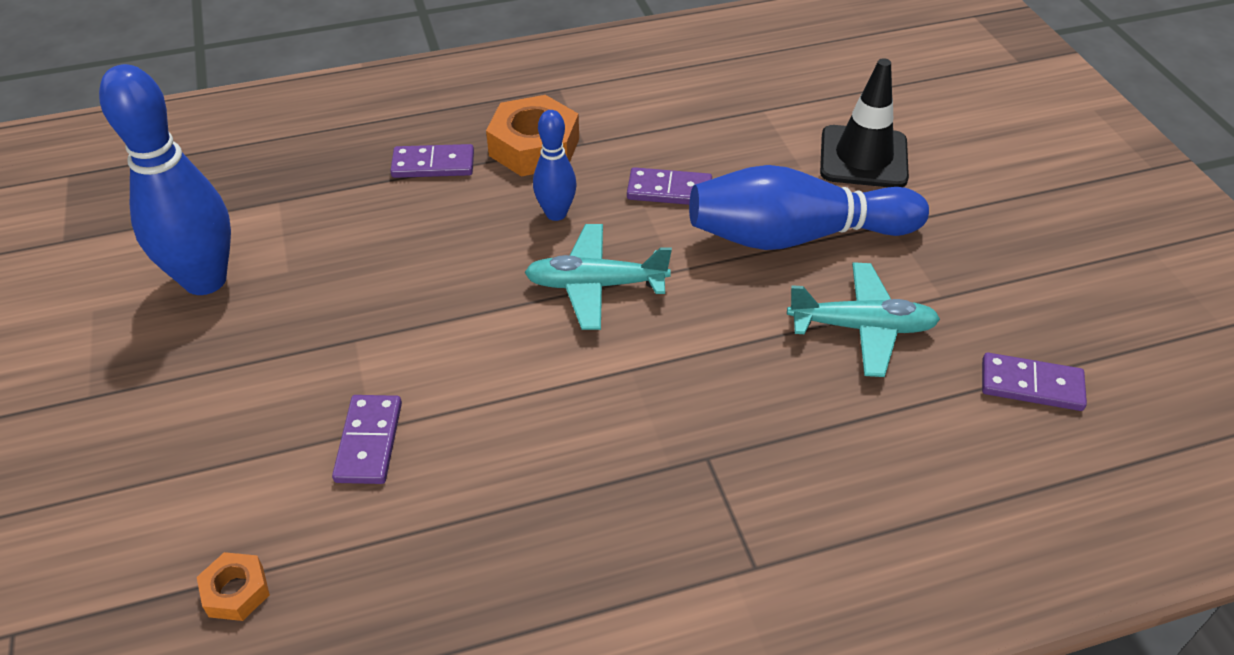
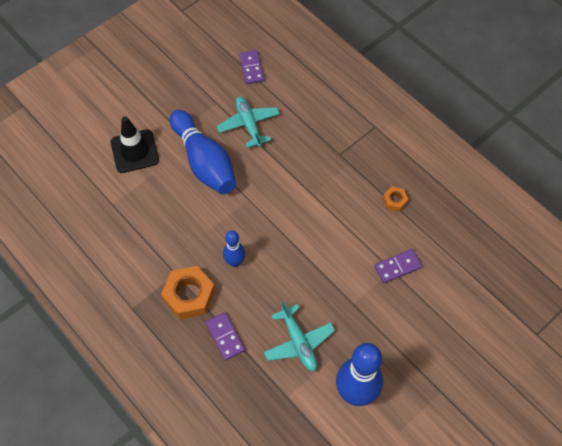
camera: 115 degrees left, 15 degrees up
orange nut [197,552,270,621] -> orange nut moved to [383,187,408,211]
turquoise plane [524,224,672,330] -> turquoise plane moved to [264,301,335,372]
purple domino [627,167,712,205] -> none

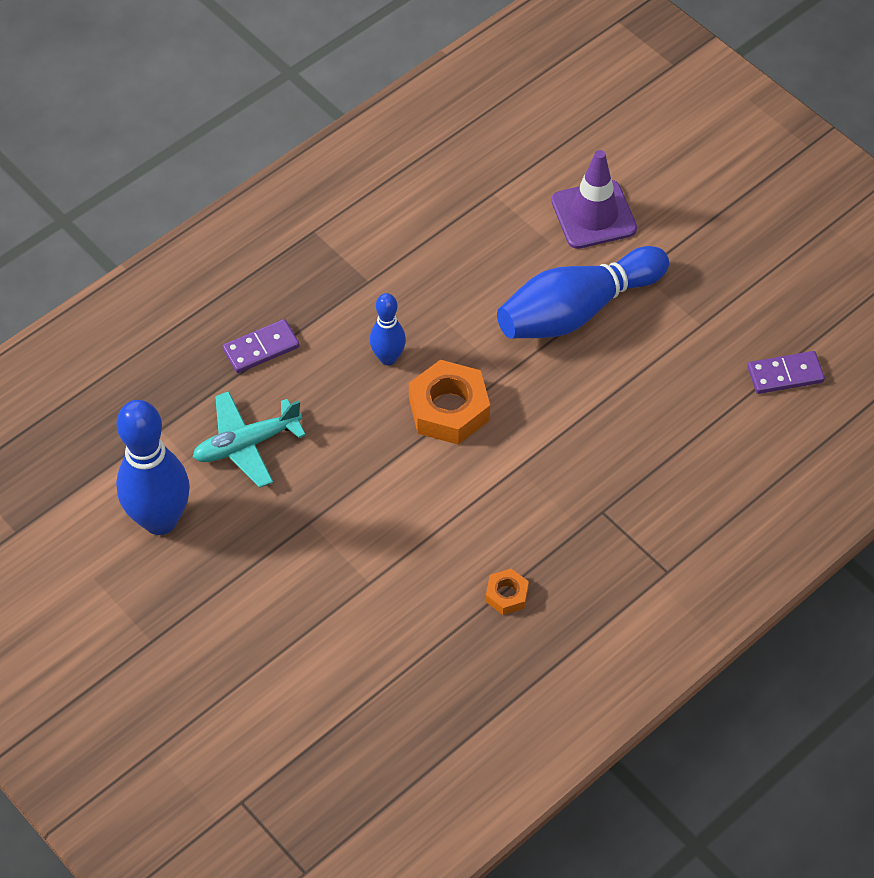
camera: 90 degrees right, 5 degrees down
black traffic cone [111,116,159,173] -> purple traffic cone [551,150,637,249]
orange nut [161,266,215,319] -> orange nut moved to [409,360,490,445]
turquoise plane [216,96,280,148] -> none
purple domino [374,249,422,283] -> none

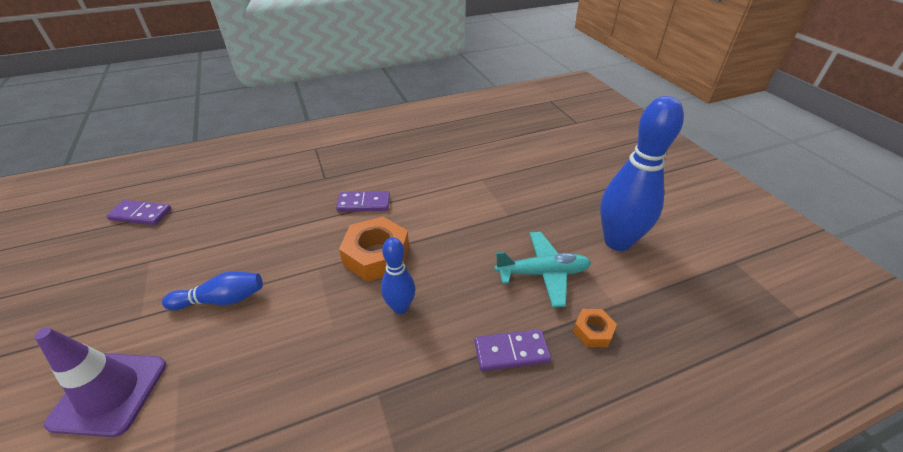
camera: 160 degrees left, 15 degrees down
orange nut [485,568,529,615] -> orange nut moved to [573,309,617,347]
blue bowling pin [497,246,669,339] -> blue bowling pin [162,271,263,310], size x0.53
none -> purple domino [336,191,390,212]

